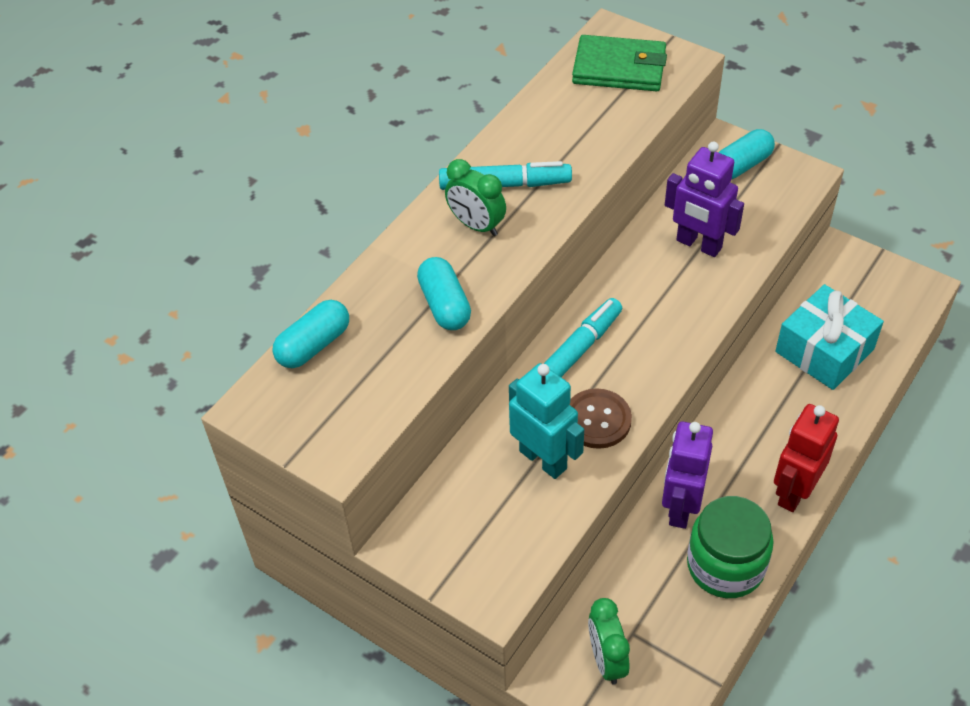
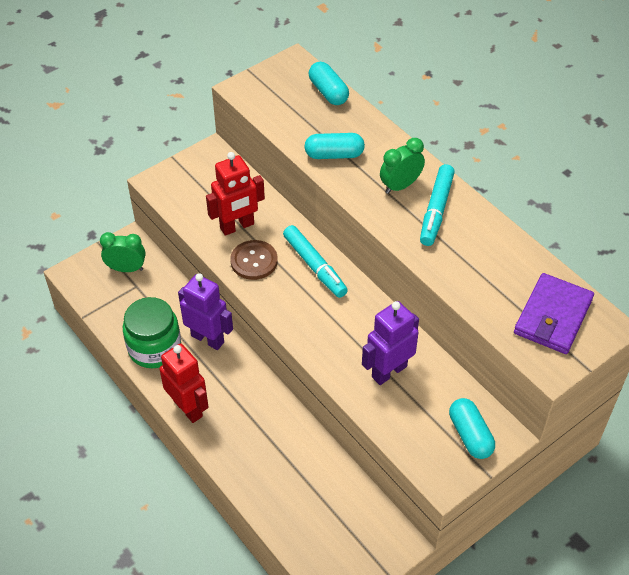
camera: 105 degrees right, 0 degrees up
turquoise robot [509,363,584,479] -> red robot [206,152,265,236]
green wallet [572,35,667,91] -> purple wallet [514,273,594,354]
turquoise gift [775,284,884,390] -> none

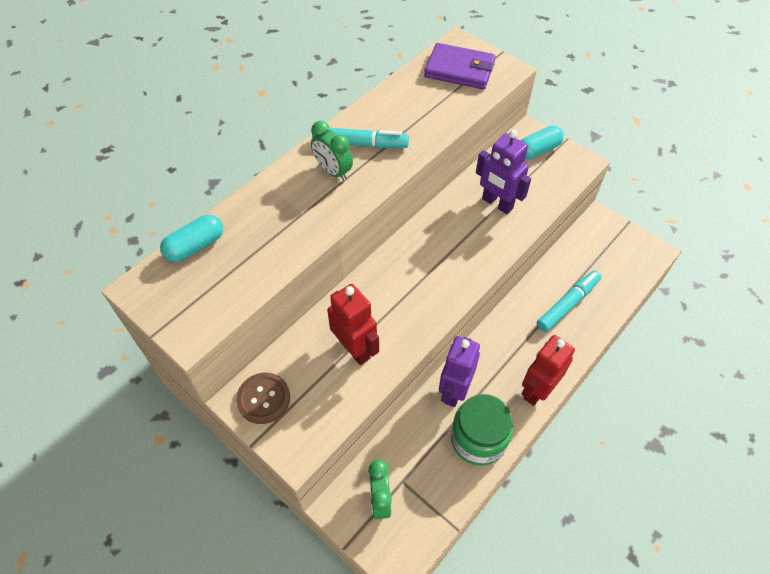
camera: 100 degrees left, 5 degrees up
brown button [230,240,278,280] -> brown button moved to [236,373,290,424]
turquoise marker [283,225,348,298] -> turquoise marker moved to [537,270,601,332]
turquoise capsule [304,133,365,159] -> none

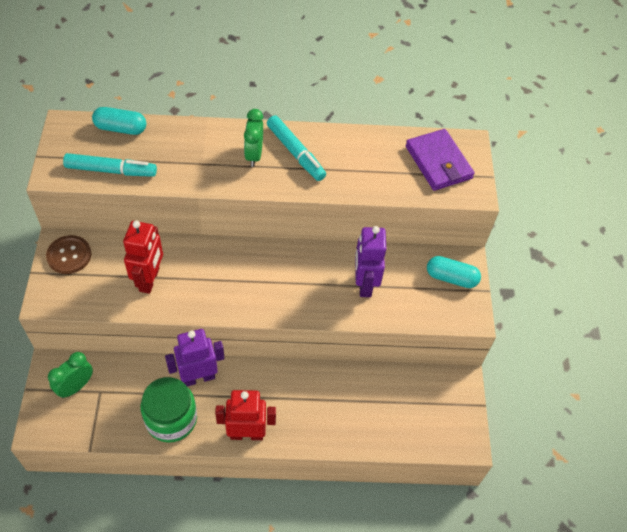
camera: 45 degrees right, 0 degrees up
turquoise marker [537,270,601,332] -> turquoise marker moved to [63,153,157,177]

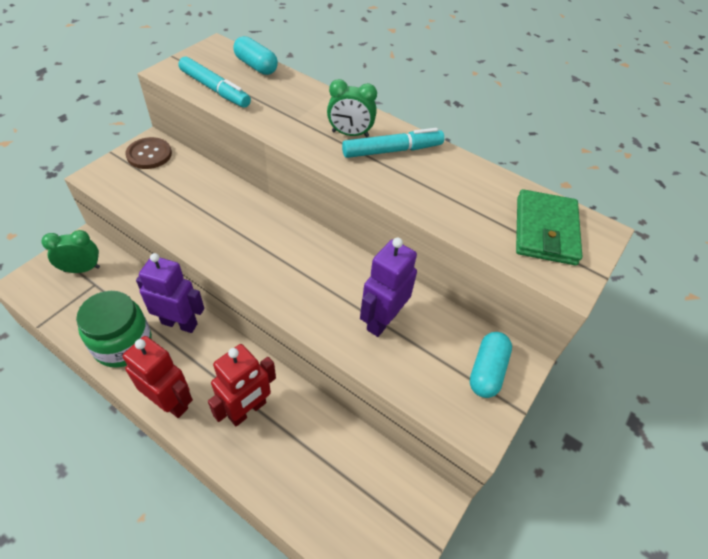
camera: 35 degrees right, 5 degrees down
red robot [123,221,163,294] -> red robot moved to [208,344,276,426]
green clock [244,109,263,167] -> green clock turned 120 degrees counterclockwise [327,79,377,137]
turquoise marker [267,115,326,181] -> turquoise marker turned 105 degrees counterclockwise [342,128,444,158]
purple wallet [406,129,475,191] -> green wallet [516,189,582,265]
turquoise capsule [427,256,481,288] -> turquoise capsule turned 60 degrees clockwise [470,332,512,398]

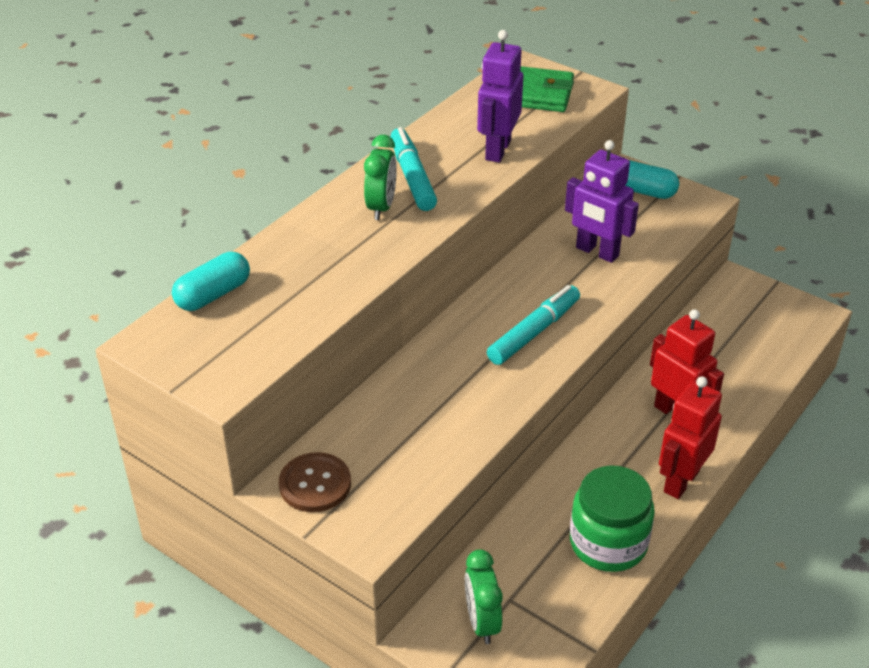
camera: 85 degrees left, 10 degrees down
purple robot [136,253,204,333] -> purple robot moved to [477,30,523,163]
turquoise marker [178,56,251,108] -> turquoise marker moved to [487,285,580,365]

